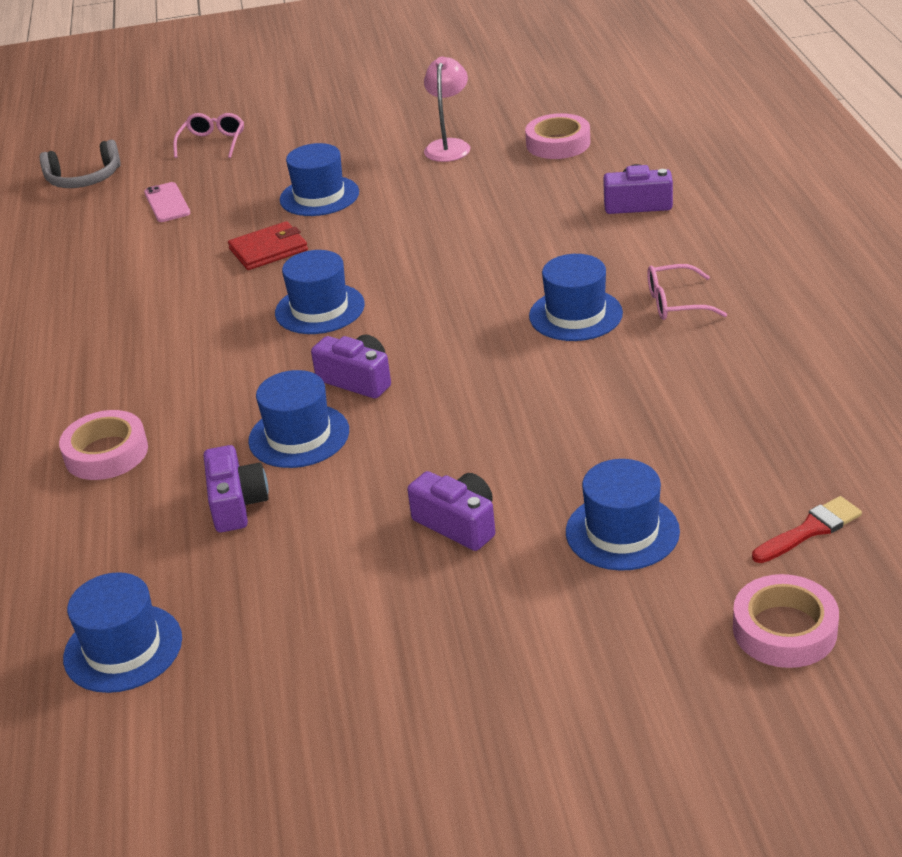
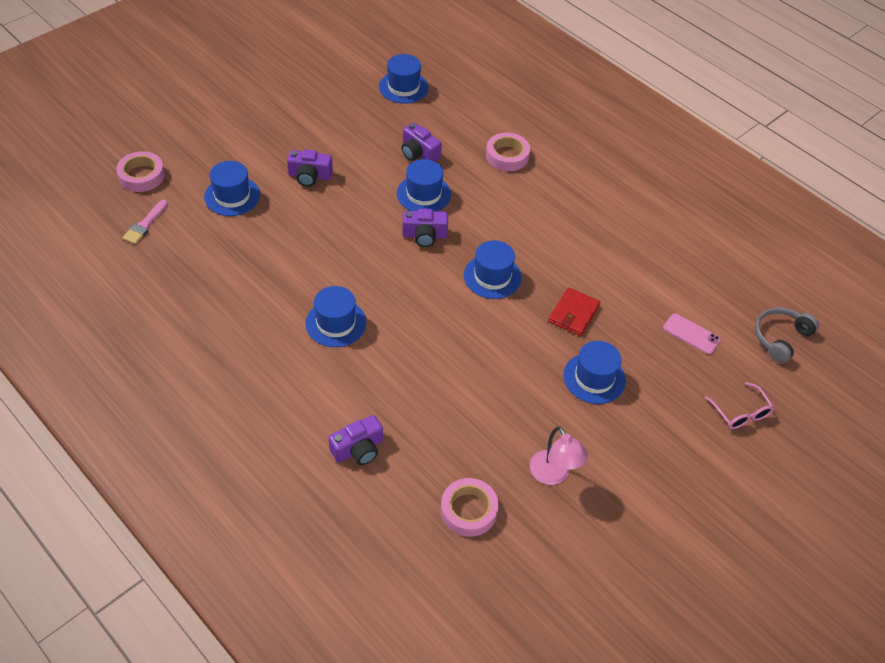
camera: 140 degrees right, 15 degrees up
pink glasses [647,264,727,320] -> none
red brush [752,496,862,563] -> pink brush [122,200,168,244]

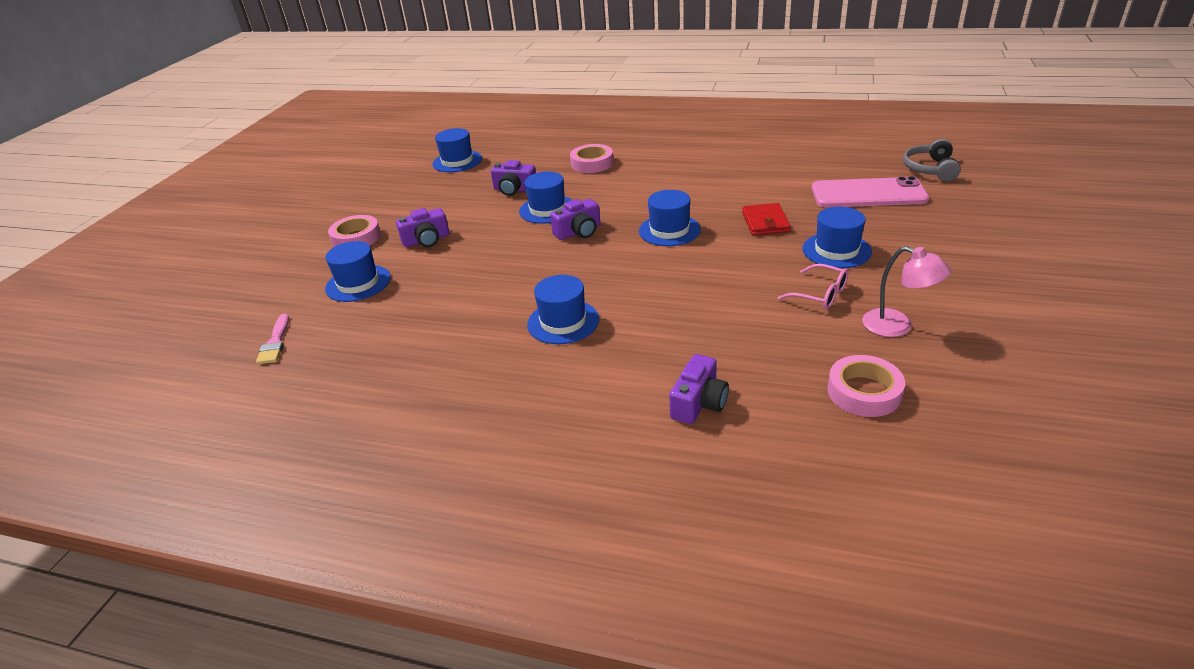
camera: 25 degrees left, 15 degrees down
pink tape [116,151,165,192] -> pink tape moved to [328,215,381,247]
pink phone [663,313,721,354] -> pink phone [812,176,929,207], size x1.95
pink glasses [705,382,774,429] -> pink glasses moved to [778,264,849,309]

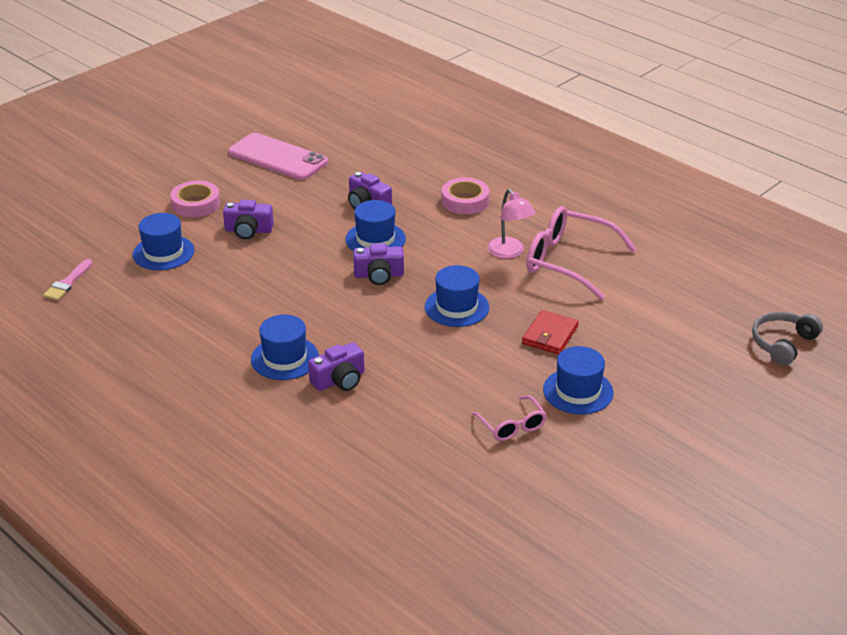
camera: 25 degrees right, 0 degrees up
blue hat [433,128,482,172] -> none
purple camera [669,354,729,424] -> purple camera moved to [308,342,365,391]
pink phone [812,176,929,207] -> pink phone moved to [228,133,328,180]
pink tape [827,355,905,417] -> none
pink lamp [862,246,951,337] -> pink lamp moved to [487,189,536,259]
none -> pink glasses [526,206,636,300]

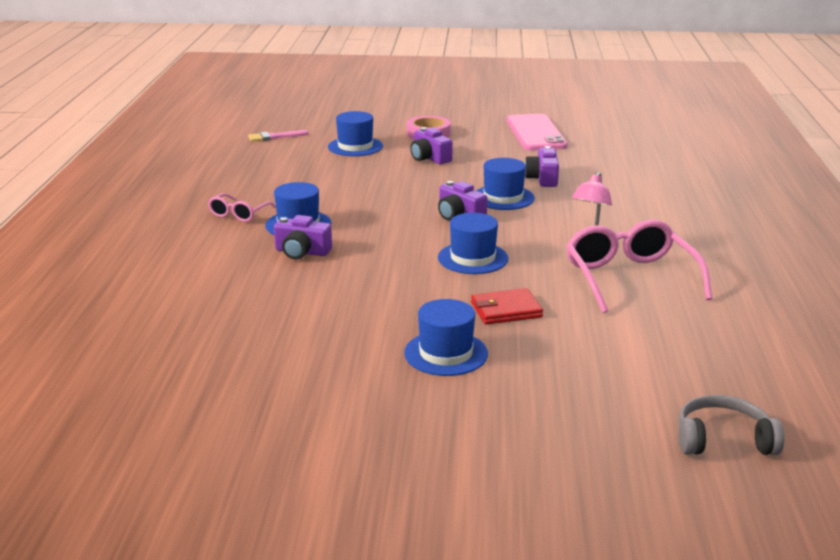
camera: 50 degrees right, 10 degrees down
pink tape [441,178,490,214] -> none
pink glasses [472,395,547,441] -> pink glasses moved to [208,193,276,222]

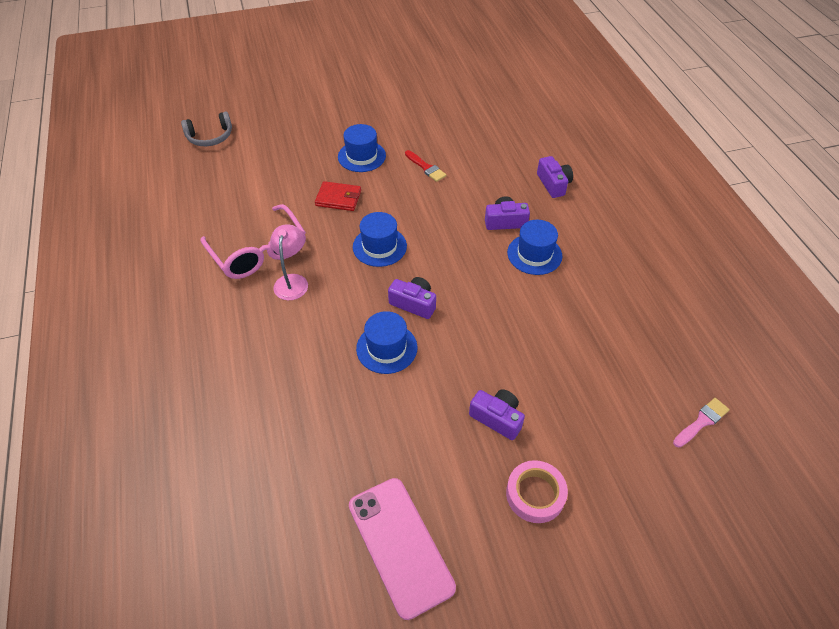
camera: 160 degrees right, 25 degrees up
pink glasses [208,193,276,222] -> none
blue hat [328,111,383,156] -> none
red wallet [471,288,543,325] -> red wallet turned 45 degrees clockwise [315,181,361,211]
purple camera [525,146,559,187] -> purple camera moved to [537,156,573,198]
none -> red brush [405,150,447,182]

